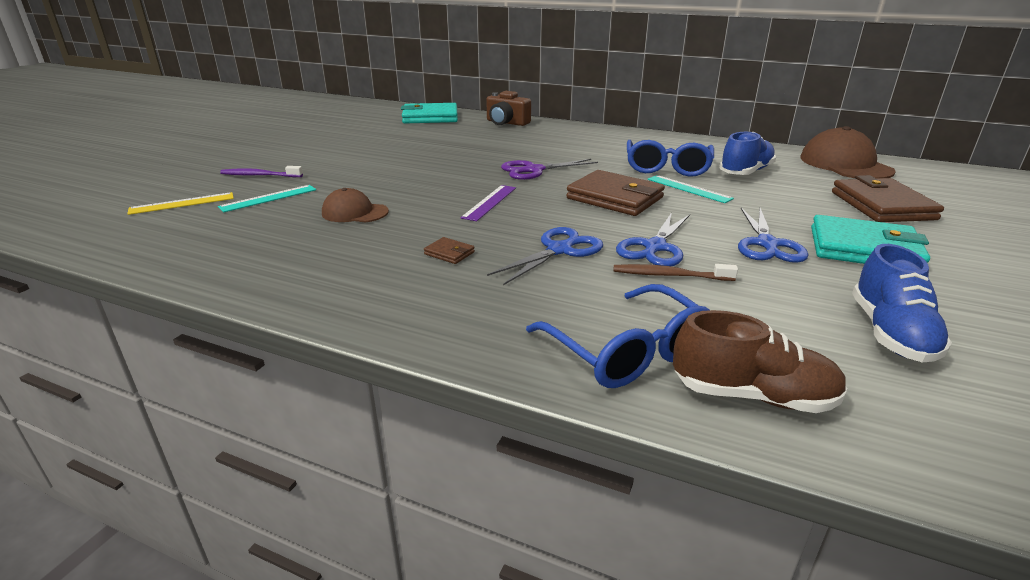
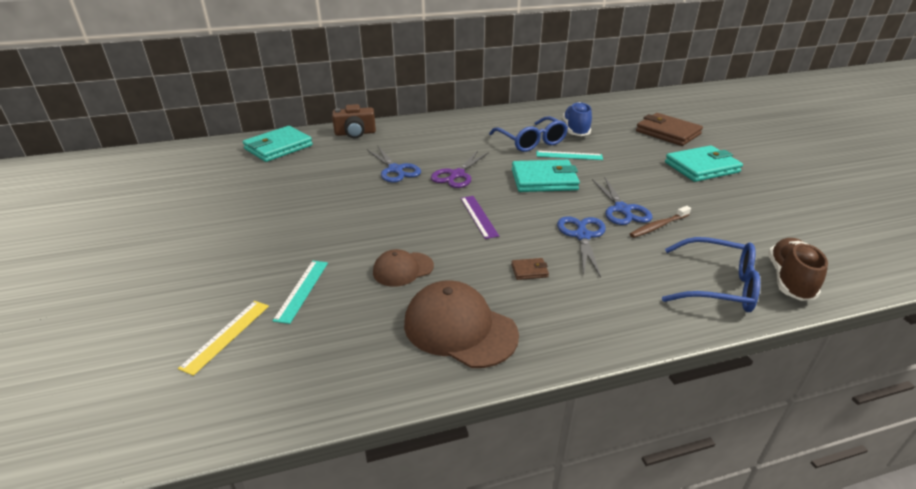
camera: 40 degrees left, 5 degrees up
purple toothbrush [220,166,303,177] -> none
brown wallet [566,170,665,216] -> turquoise wallet [512,160,580,192]
brown shoe [673,310,847,413] -> brown shoe turned 45 degrees counterclockwise [768,238,828,301]
blue scissors [738,208,808,263] -> blue scissors moved to [367,146,421,183]
brown cap [800,126,896,179] -> brown cap moved to [404,280,519,368]
blue shoe [852,244,952,362] -> none

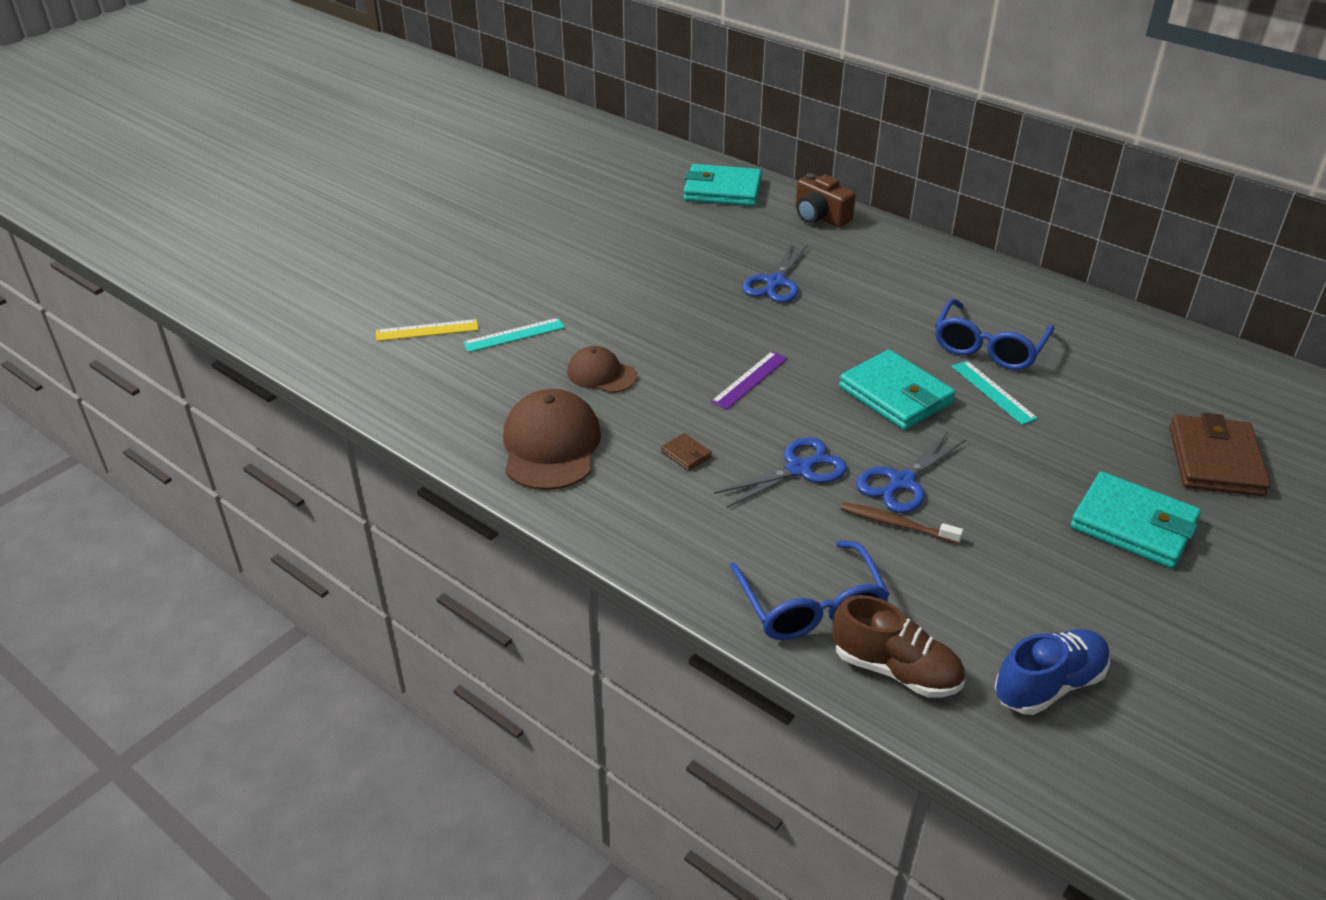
camera: 55 degrees right, 5 degrees up
purple scissors [431,151,489,188] -> none
blue shoe [563,102,592,136] -> blue shoe moved to [995,629,1110,715]
brown shoe [768,238,828,301] -> brown shoe turned 45 degrees clockwise [832,595,965,698]

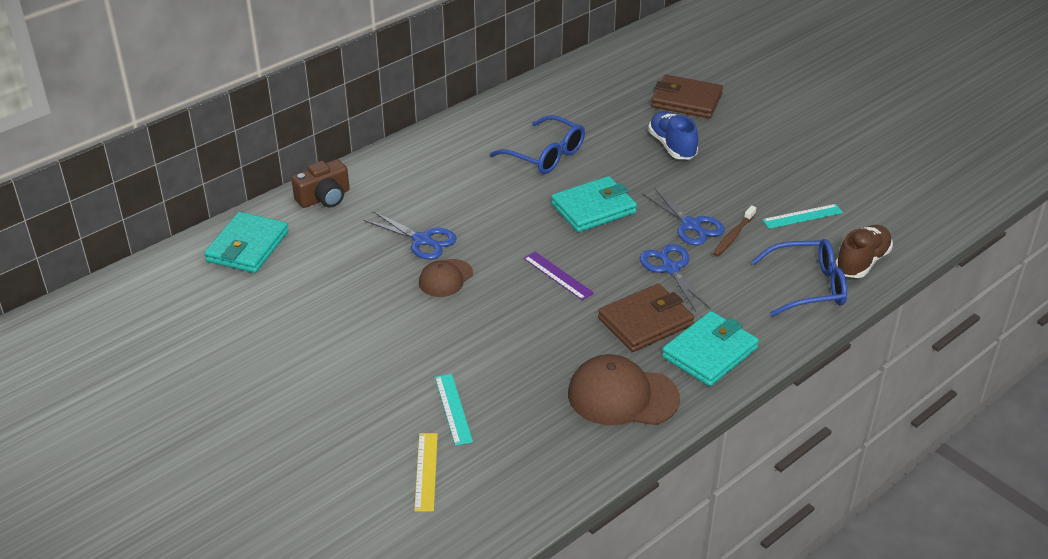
camera: 80 degrees left, 0 degrees up
brown cap [567,346,637,393] -> brown cap moved to [419,259,473,297]
brown wallet [661,433,712,471] -> brown wallet [598,283,694,352], size x2.35
turquoise ruler [952,361,1038,425] -> turquoise ruler moved to [762,204,843,229]
blue shoe [995,629,1110,715] -> blue shoe moved to [648,111,698,159]
turquoise wallet [1070,472,1201,568] -> turquoise wallet moved to [662,311,759,386]

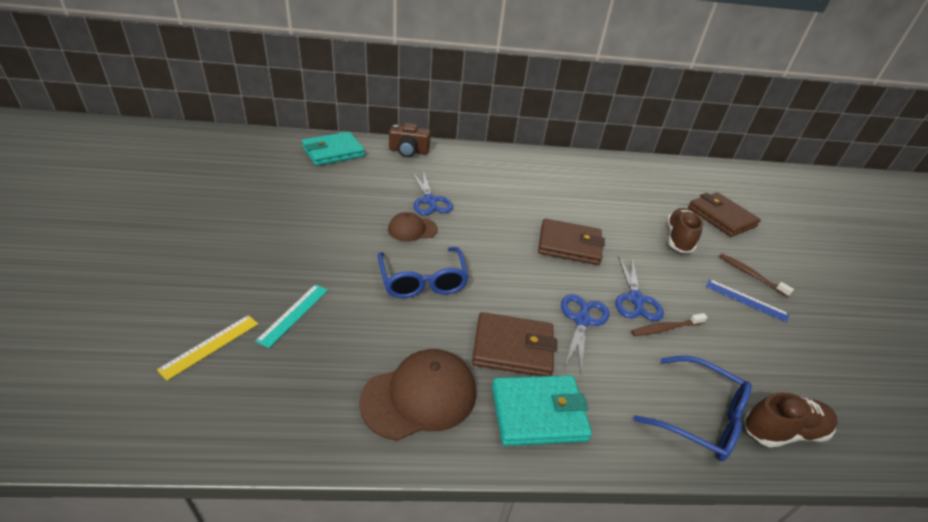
camera: 35 degrees right, 0 degrees up
blue glasses [490,115,585,174] -> blue glasses moved to [378,247,469,298]
purple ruler [523,252,594,301] -> none
turquoise wallet [551,176,637,232] -> brown wallet [538,218,605,265]
brown cap [568,354,680,425] -> brown cap turned 105 degrees clockwise [359,349,476,441]
blue shoe [648,111,698,159] -> brown shoe [667,208,703,253]
turquoise ruler [762,204,843,229] -> none
none -> blue ruler [706,279,789,323]
none -> brown toothbrush [719,253,794,297]

